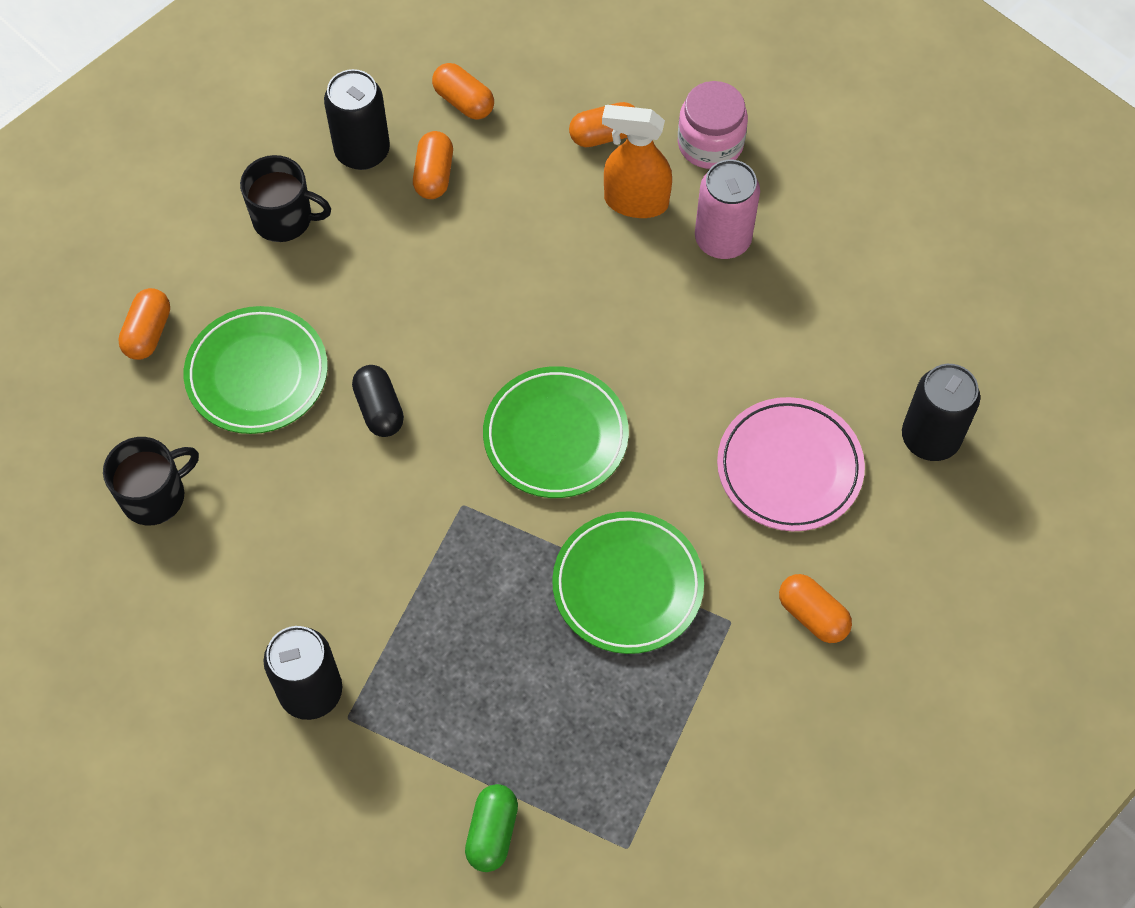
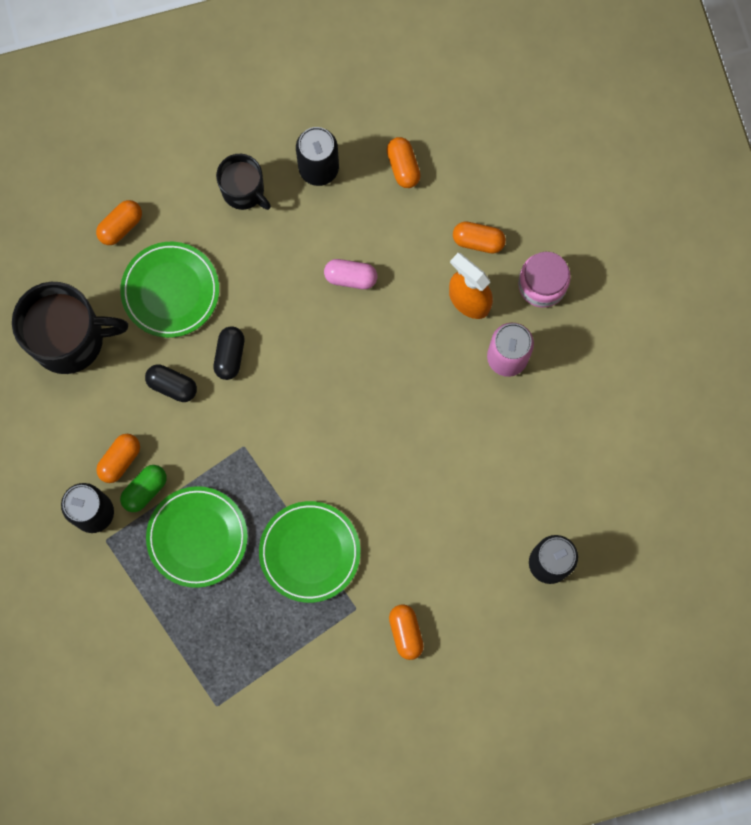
camera: 30 degrees right, 15 degrees up
black mug [103,437,199,526] -> black mug [12,282,128,374], size x1.70
orange capsule [413,131,453,199] -> orange capsule moved to [96,434,140,483]
green capsule [465,784,518,872] -> green capsule moved to [120,465,167,512]
green plate [483,366,629,498] -> green plate moved to [146,486,248,588]
pink plate [717,397,865,531] -> none
none -> black capsule [145,364,197,402]
none -> pink capsule [324,259,377,289]

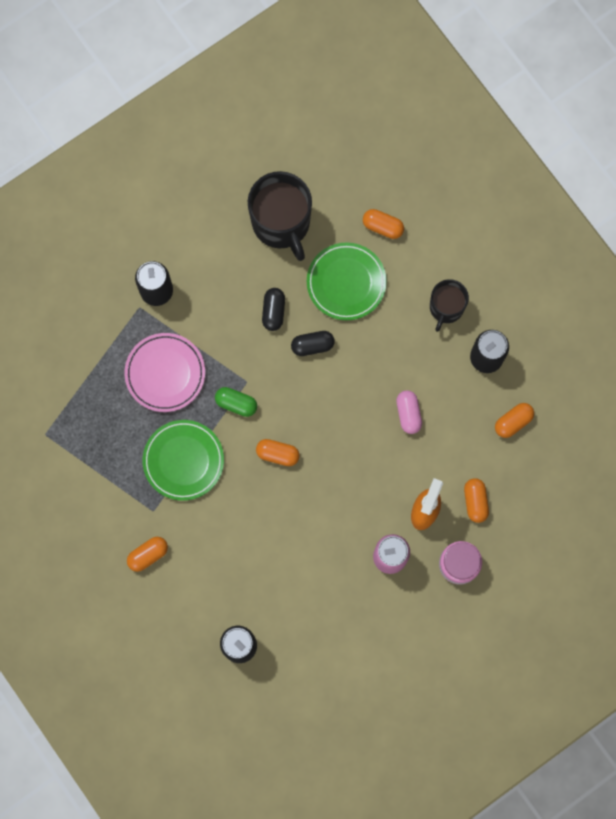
camera: 70 degrees right, 0 degrees up
orange capsule [96,434,140,483] -> orange capsule moved to [256,439,300,466]
green capsule [120,465,167,512] -> green capsule moved to [215,387,257,417]
green plate [146,486,248,588] -> pink plate [124,333,205,412]

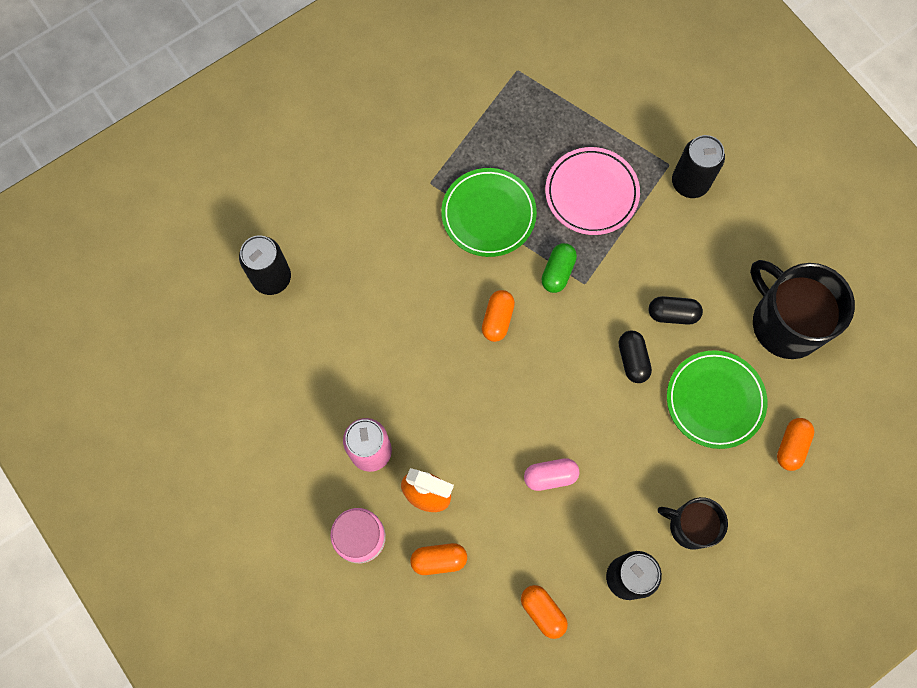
camera: 90 degrees right, 5 degrees down
orange capsule [127,537,168,572] -> none
black mug [248,171,312,261] -> black mug turned 75 degrees clockwise [750,260,855,359]

